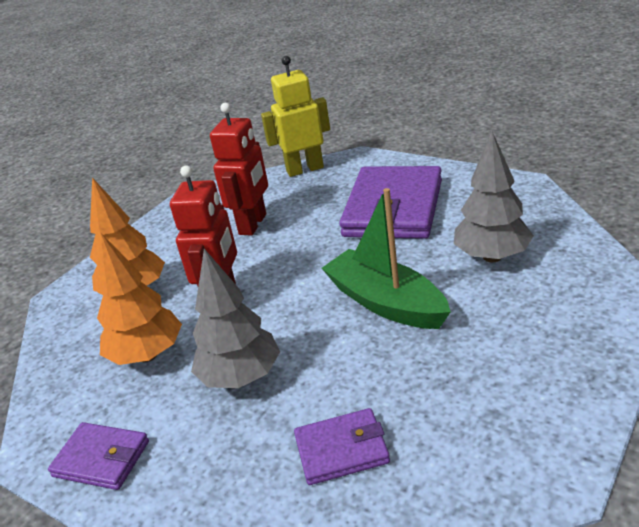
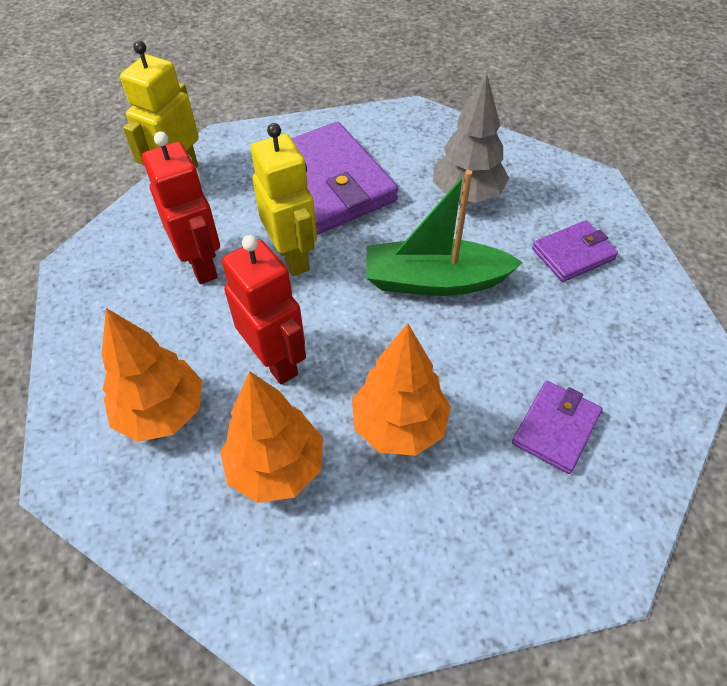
camera: 50 degrees left, 20 degrees up
purple wallet [48,422,149,490] -> purple wallet moved to [532,220,618,282]
grey tree [191,249,280,388] -> orange tree [352,323,451,456]
none -> yellow robot [251,123,317,276]

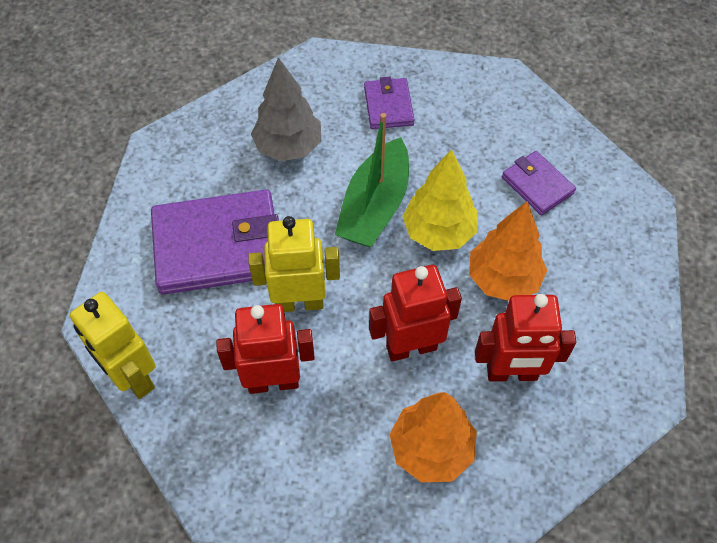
camera: 70 degrees left, 5 degrees up
orange tree [220,371,323,503] -> red robot [475,294,576,381]
none -> yellow tree [402,149,477,251]

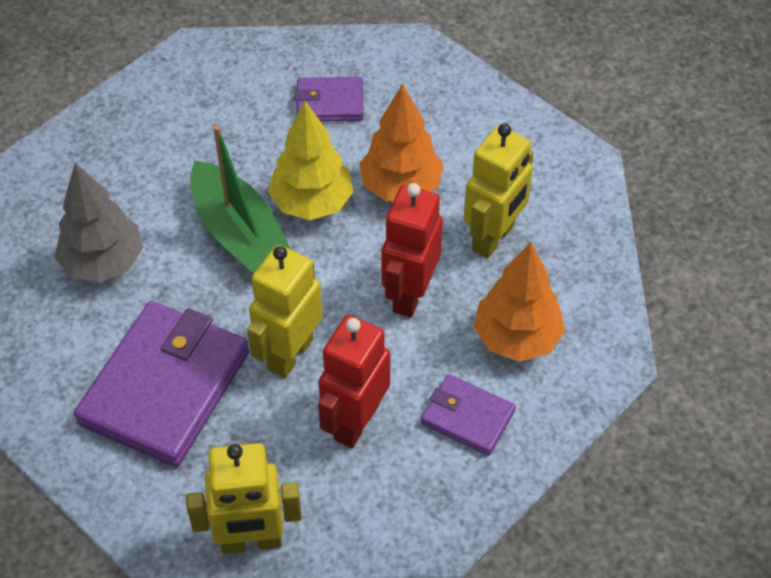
camera: 55 degrees left, 5 degrees down
purple wallet [364,77,415,129] -> purple wallet moved to [421,374,516,456]
red robot [475,294,576,381] -> yellow robot [464,123,533,258]

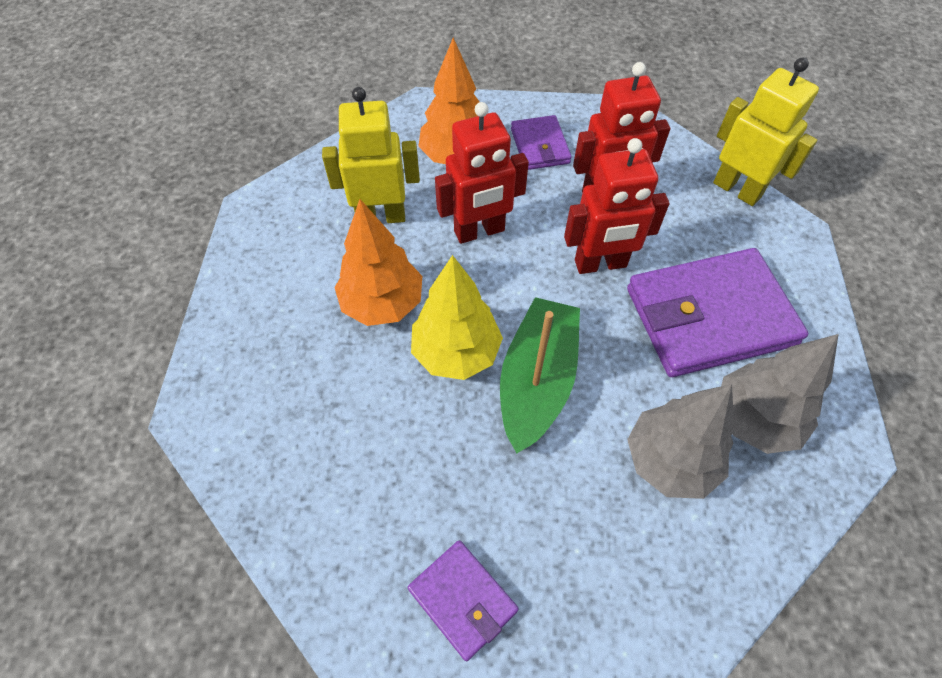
camera: 130 degrees left, 5 degrees up
yellow robot [247,245,323,378] -> red robot [564,138,669,274]
purple wallet [295,77,364,122] -> purple wallet moved to [408,540,519,661]
none -> grey tree [721,334,839,454]

